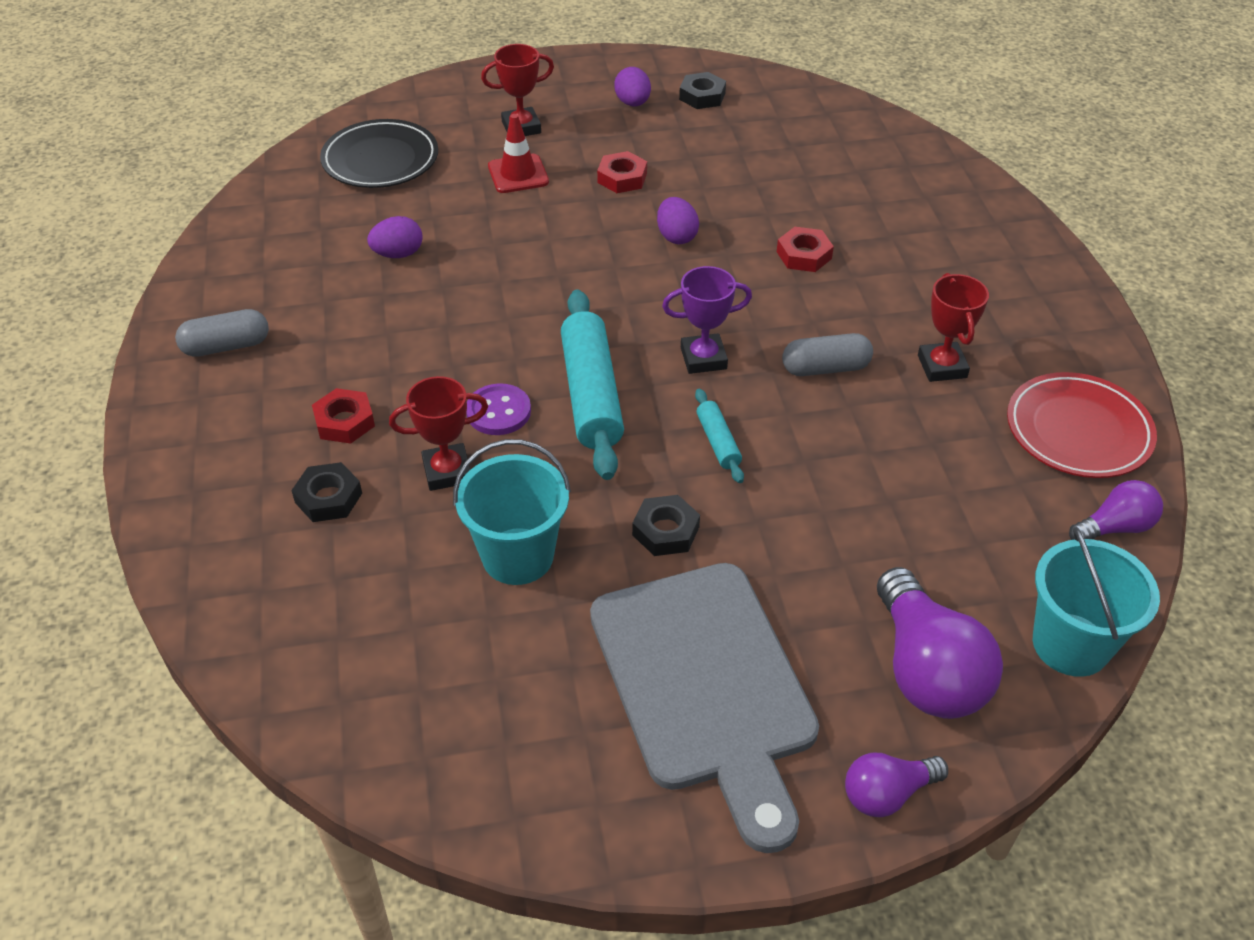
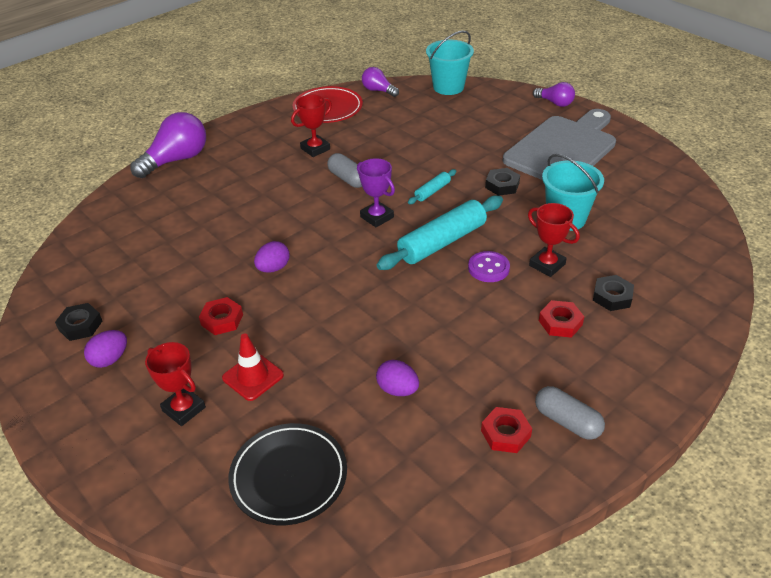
camera: 120 degrees left, 5 degrees down
red nut [777,227,834,272] -> red nut moved to [481,407,532,453]
purple light bulb [877,567,1003,719] -> purple light bulb moved to [130,112,206,178]

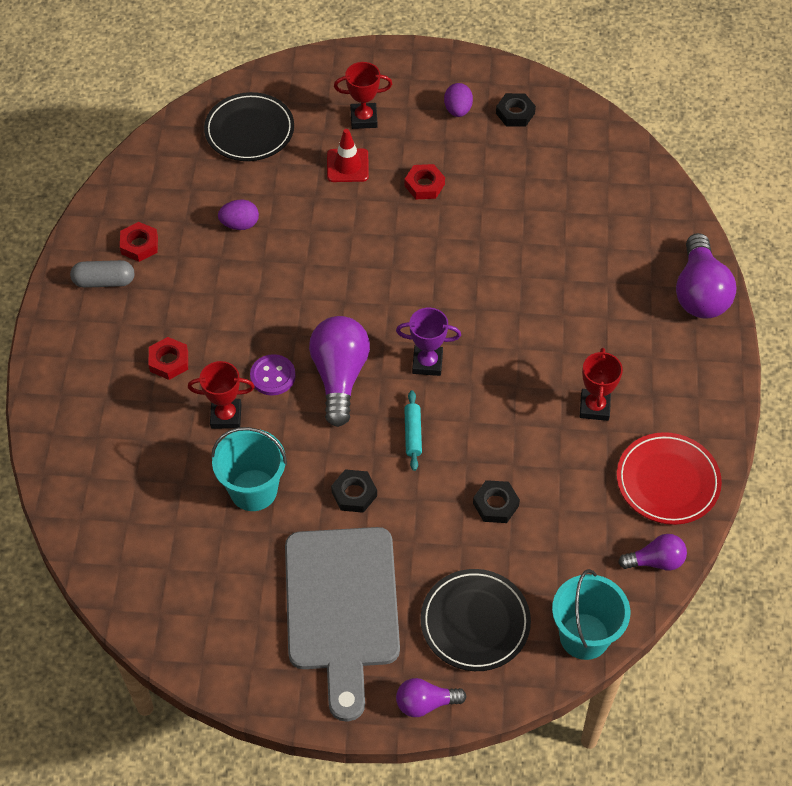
camera: 135 degrees right, 15 degrees up
purple egg [254,241,290,273] -> none
grey capsule [327,153,362,188] -> none
turquoise rolling pin [377,196,503,270] -> purple light bulb [309,316,370,427]
black nut [593,275,634,311] -> black nut moved to [473,480,520,523]
none -> black plate [421,569,531,671]

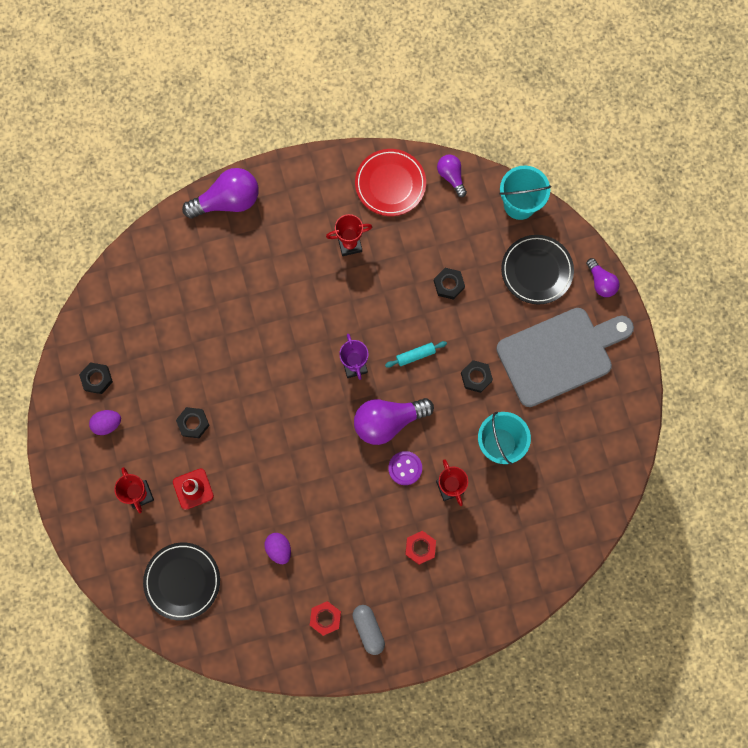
camera: 110 degrees left, 20 degrees up
red nut [405,164,445,199] -> black nut [176,407,210,438]

